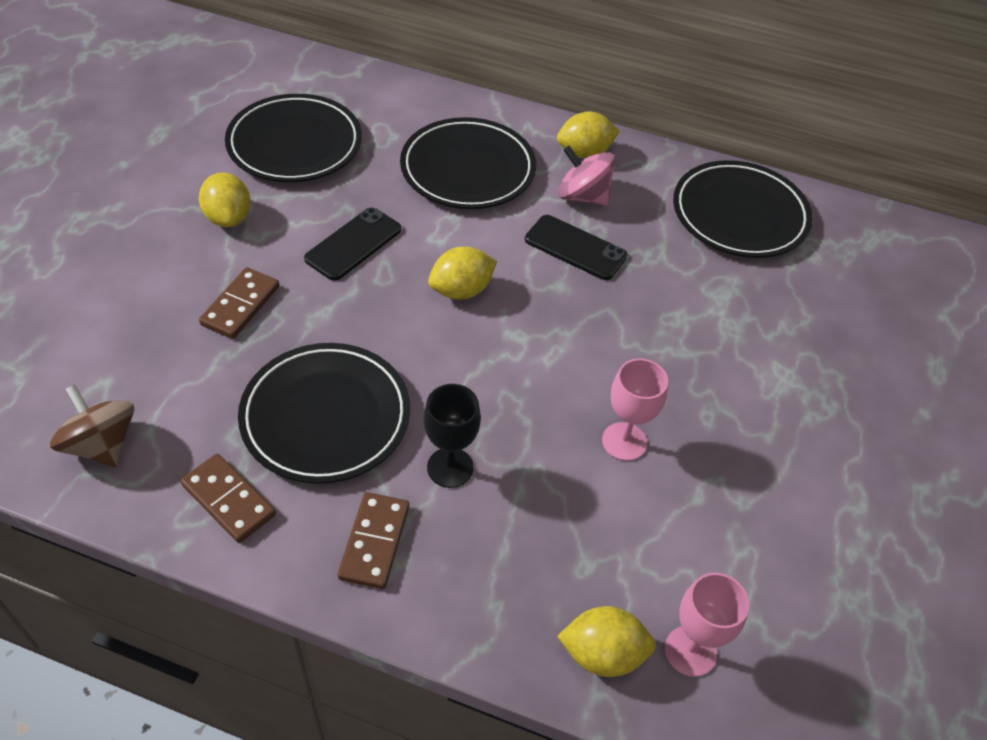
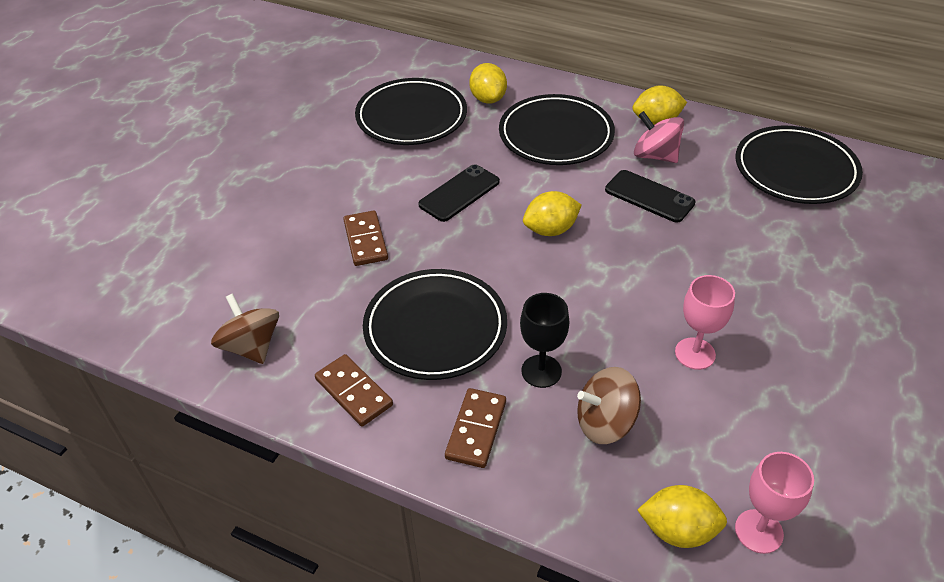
camera: 10 degrees right, 5 degrees down
yellow lemon [199,172,251,227] -> yellow lemon moved to [469,63,507,104]
brown domino [199,267,279,339] -> brown domino turned 45 degrees counterclockwise [343,211,388,266]
none -> brown spinning top [577,367,641,444]

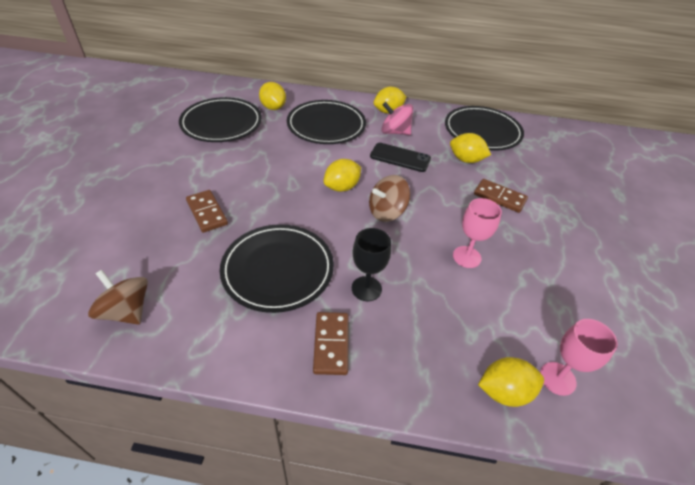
camera: 20 degrees left, 0 degrees up
brown domino [315,354,393,427] -> brown domino moved to [474,179,528,213]
black phone [418,164,500,222] -> none
brown spinning top [577,367,641,444] -> brown spinning top moved to [369,175,410,222]
none -> yellow lemon [450,133,491,163]

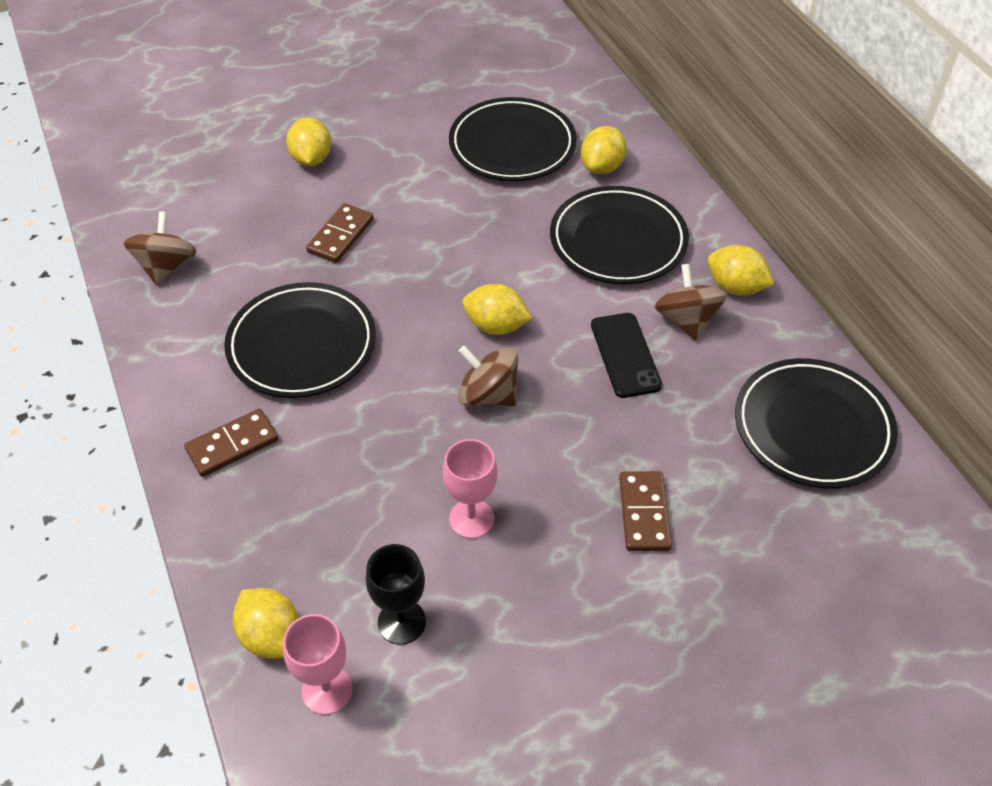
camera: 60 degrees right, 5 degrees up
black goblet [352,228,391,301] -> black goblet moved to [366,544,426,645]
pink spinning top [381,102,413,135] -> brown spinning top [654,264,727,340]
yellow lemon [450,133,491,163] -> yellow lemon moved to [286,117,331,166]

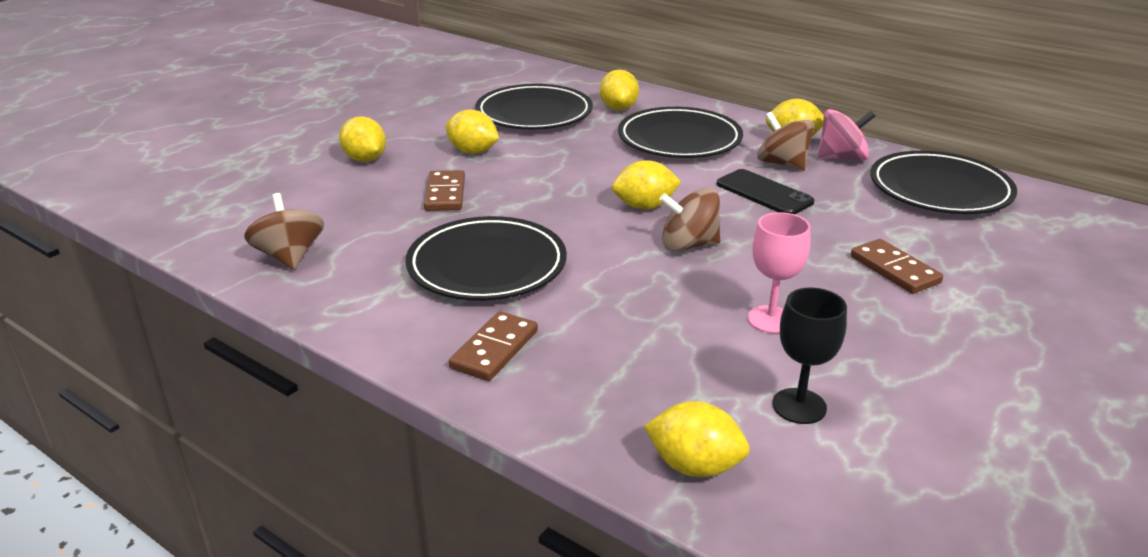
camera: 30 degrees left, 20 degrees down
pink goblet [283,614,352,715] -> none
none -> yellow lemon [446,109,499,154]
none -> pink spinning top [818,109,875,161]

